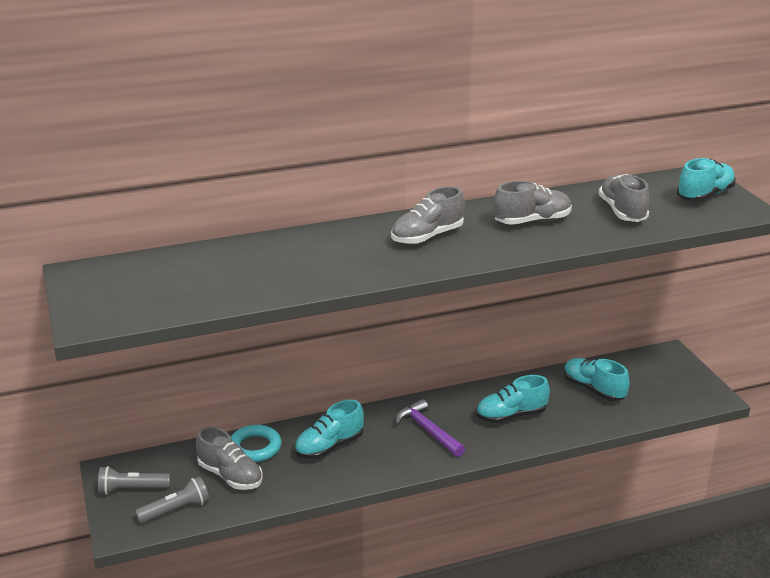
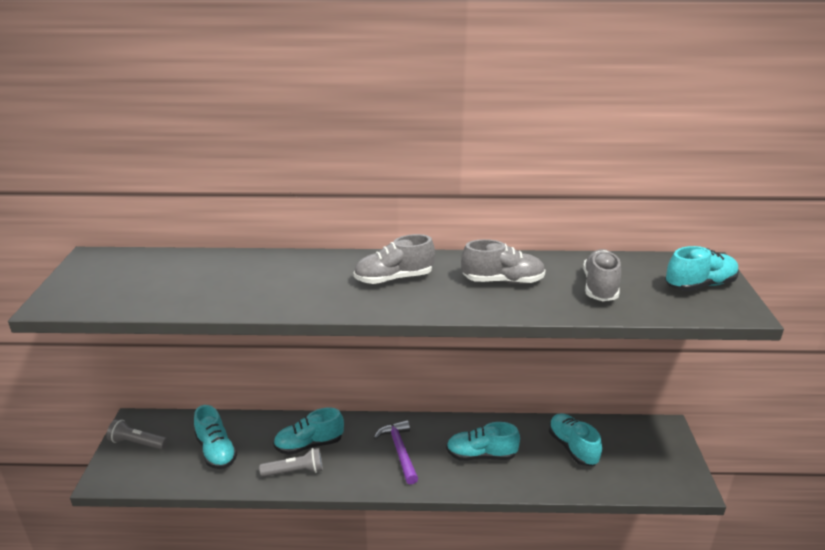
camera: 20 degrees right, 0 degrees up
grey flashlight [135,476,209,524] -> grey flashlight moved to [259,448,323,477]
grey shoe [196,427,263,490] -> turquoise shoe [194,405,237,469]
turquoise ring [231,425,281,462] -> none

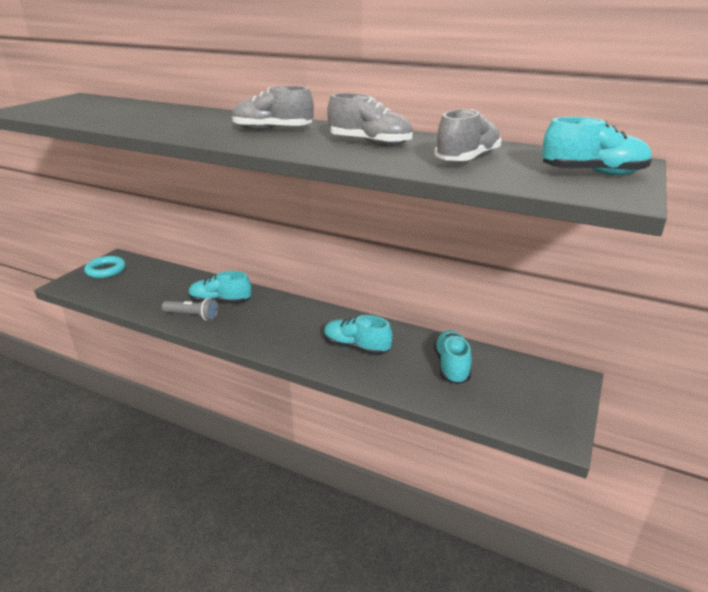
camera: 25 degrees right, 0 degrees up
grey flashlight [107,419,168,450] -> turquoise ring [84,256,126,278]
turquoise shoe [194,405,237,469] -> none
purple hammer [374,420,418,485] -> none

